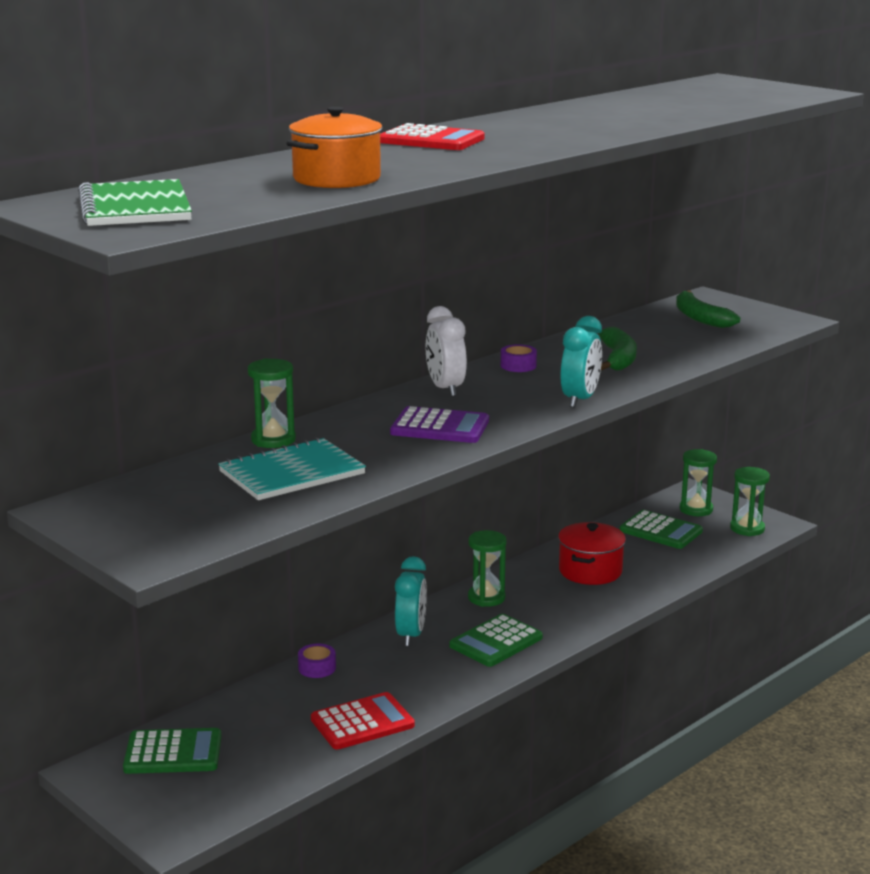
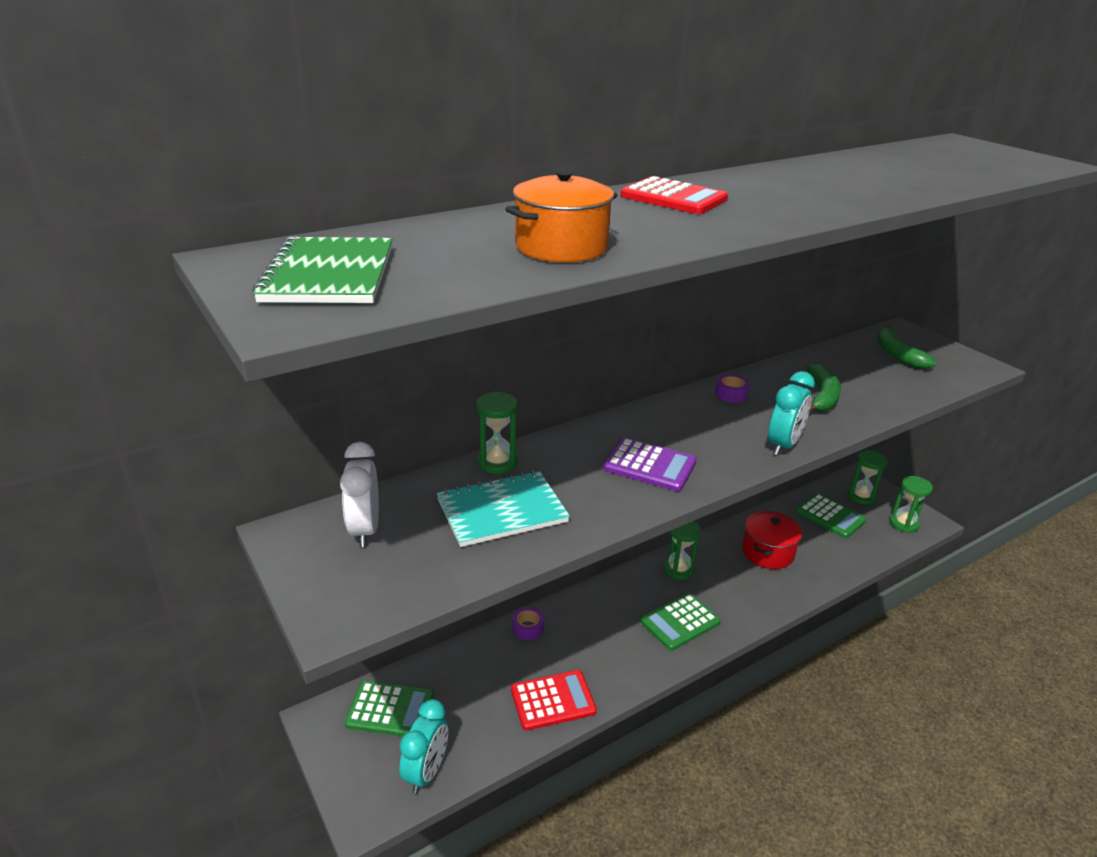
camera: 10 degrees right, 10 degrees up
turquoise clock [395,556,427,646] -> turquoise clock moved to [399,699,448,794]
white clock [425,306,467,397] -> white clock moved to [340,442,379,547]

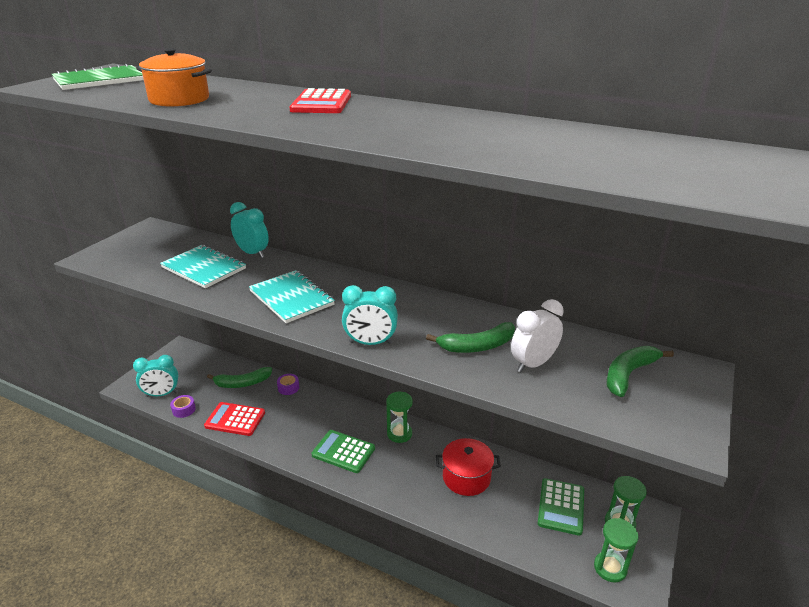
camera: 60 degrees right, 0 degrees up
white clock [340,442,379,547] -> white clock moved to [511,299,564,372]
green calculator [345,680,434,736] -> none
green hourglass [476,391,518,474] -> turquoise clock [230,202,269,258]
red calculator [511,670,597,731] -> red calculator turned 150 degrees clockwise [204,402,265,436]
purple calculator [603,437,697,491] -> turquoise notebook [249,270,335,323]
purple tape [715,374,750,403] -> purple tape moved to [170,395,196,418]
none -> green banana [207,367,272,388]

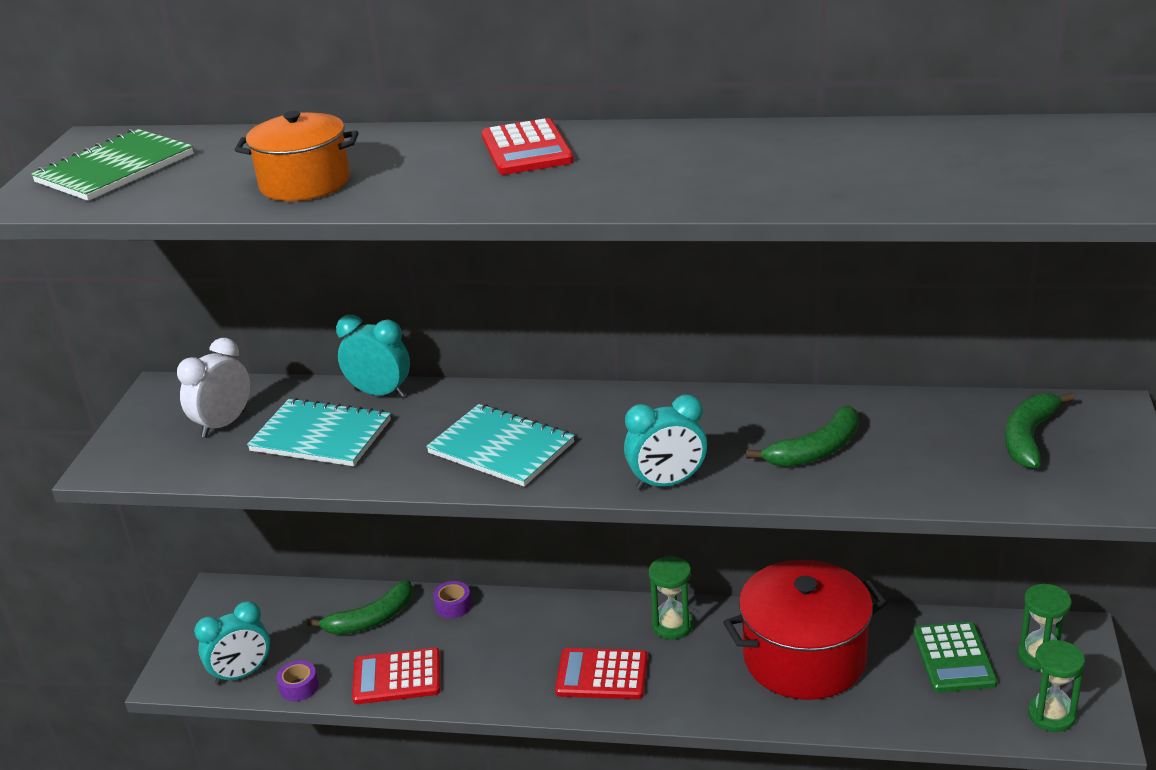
camera: 15 degrees left, 0 degrees up
green calculator [312,430,375,473] -> red calculator [555,648,648,699]
red pot [436,438,501,496] -> red pot [723,560,887,700], size x1.63
white clock [511,299,564,372] -> white clock moved to [177,338,250,438]

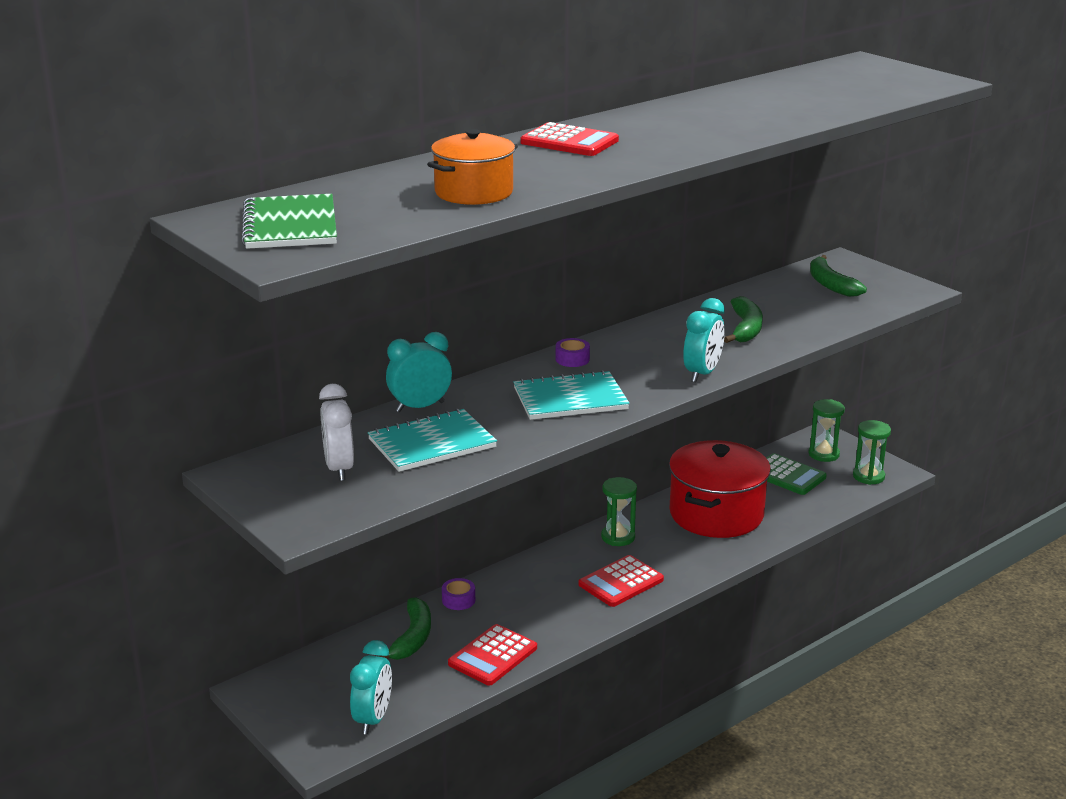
camera: 50 degrees left, 5 degrees down
purple tape [276,660,319,701] -> purple tape moved to [556,338,590,367]

